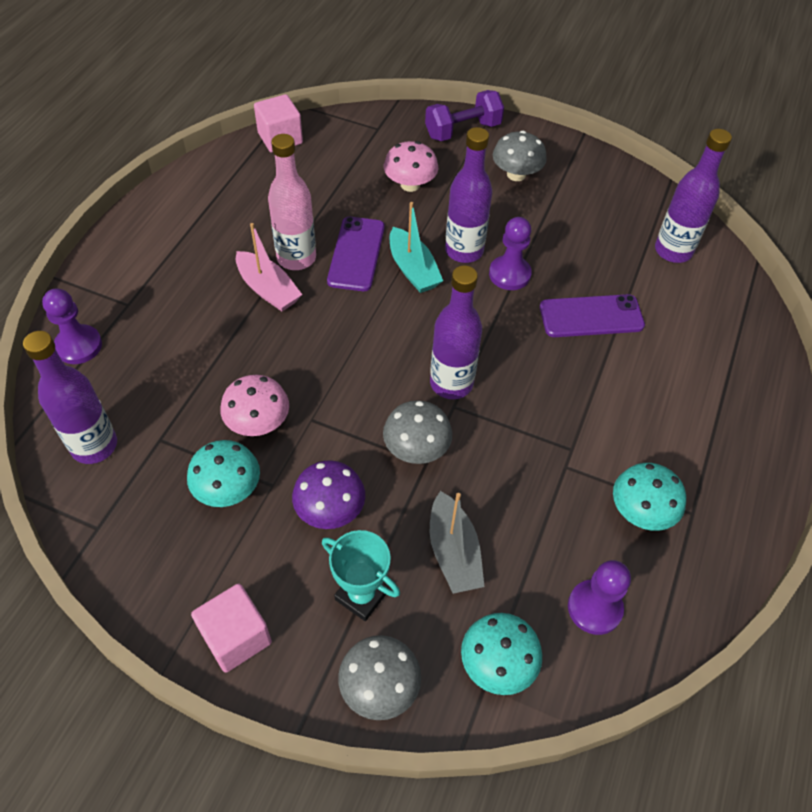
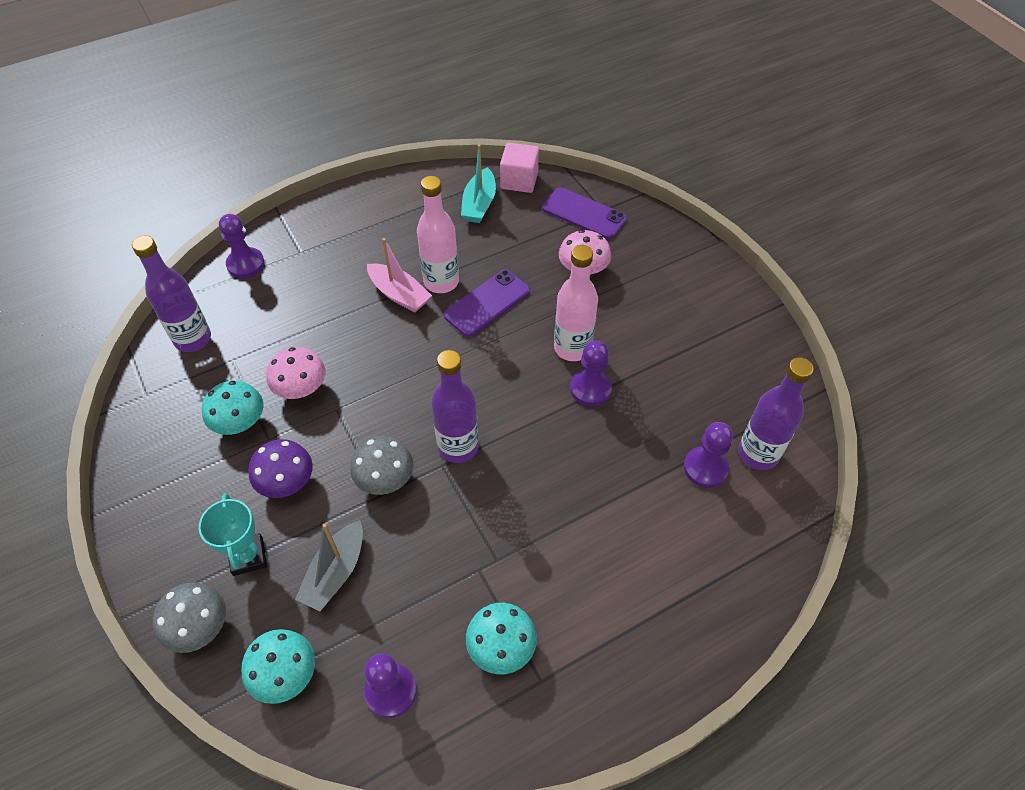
camera: 40 degrees right, 0 degrees up
pink cube [191,584,272,673] -> none
pink boat [236,223,302,311] -> pink boat turned 45 degrees counterclockwise [367,238,432,312]
turquoise boat [390,202,443,293] -> turquoise boat moved to [461,144,496,223]
purple dumbbell [425,90,504,141] -> none
purple bottle [445,127,492,263] -> pink bottle [554,245,598,361]
grey mushroom [493,131,547,181] -> none
purple phone [540,294,645,337] -> purple phone moved to [542,187,627,239]
none -> purple pawn [684,422,733,488]

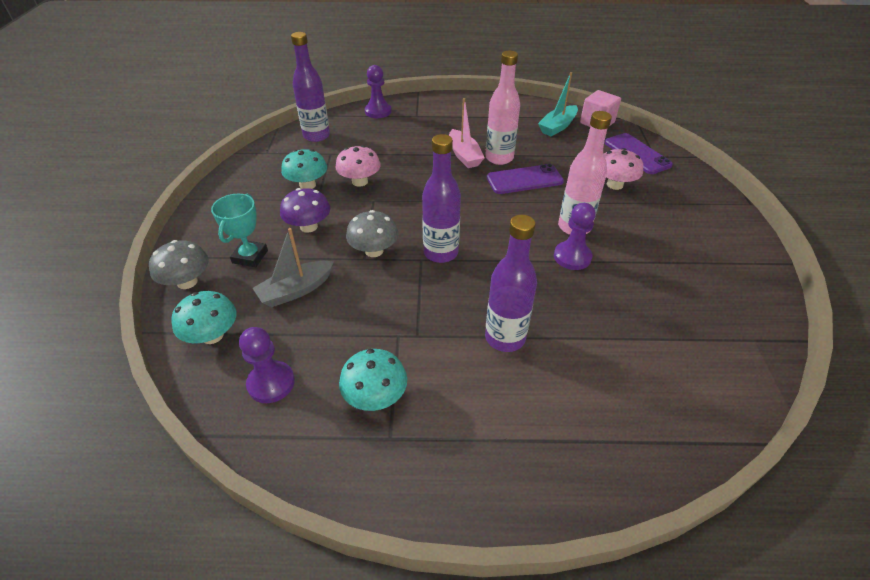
camera: 30 degrees right, 10 degrees down
purple pawn [684,422,733,488] -> none
purple bottle [738,357,814,470] -> purple bottle moved to [485,215,537,352]

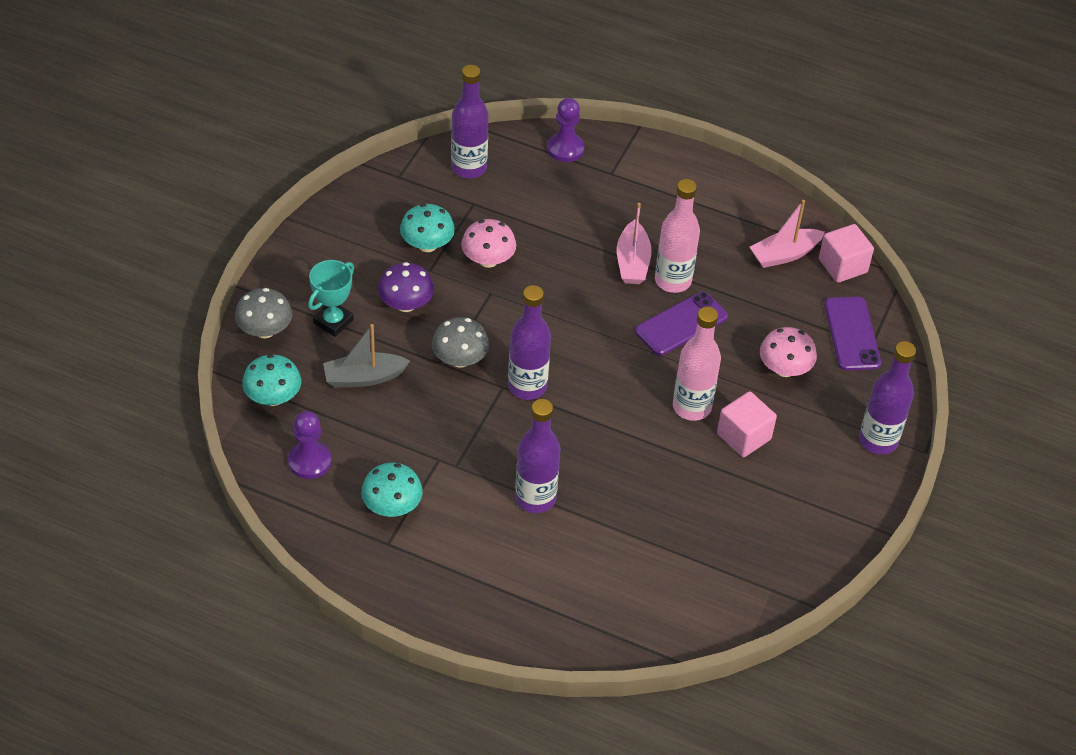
camera: 20 degrees right, 5 degrees up
purple phone [487,164,564,194] -> purple phone turned 45 degrees counterclockwise [635,292,728,356]
turquoise boat [538,72,578,136] -> pink boat [750,200,825,268]
purple pawn [554,203,596,270] -> none
none -> pink cube [717,391,777,457]
none -> purple bottle [859,341,916,455]

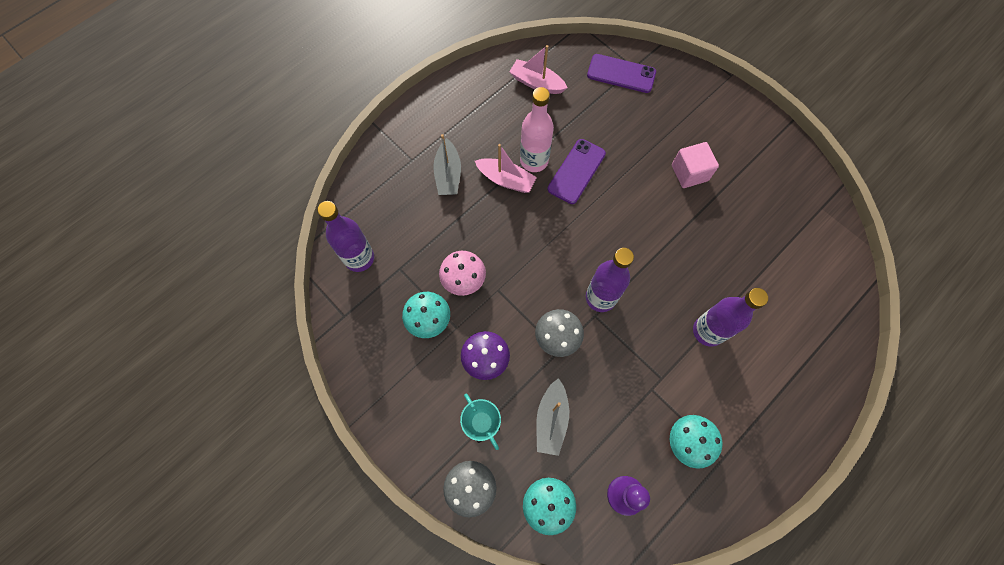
camera: 65 degrees left, 20 degrees up
purple pawn [547,98,584,162] -> none
purple phone [635,292,728,356] -> purple phone turned 45 degrees clockwise [548,139,606,204]
pink bottle [673,307,721,421] -> none
pink boat [750,200,825,268] -> pink boat turned 120 degrees clockwise [509,45,567,94]
pink mushroom [760,327,817,377] -> none
pink cube [819,224,874,283] -> none
purple bottle [859,341,916,455] -> none
none -> grey boat [433,134,461,195]

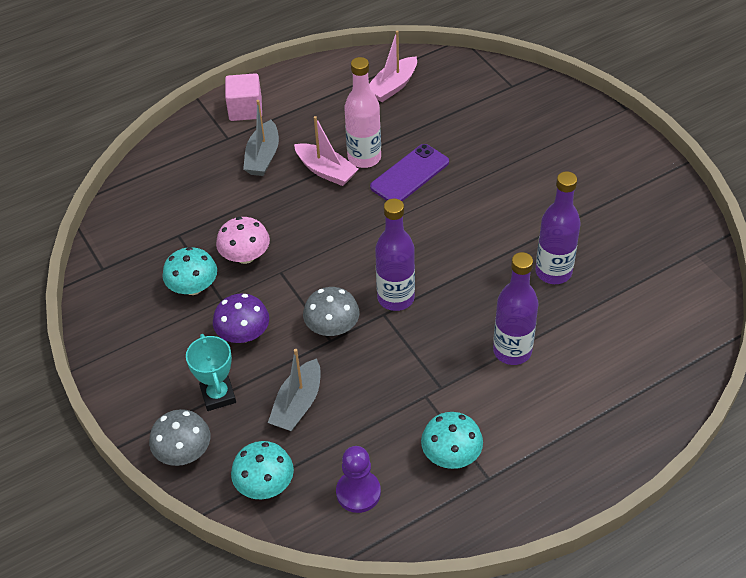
camera: 15 degrees right, 20 degrees down
purple bottle [317,201,374,272] -> purple bottle moved to [535,171,581,284]
pink boat [509,45,567,94] -> pink boat turned 90 degrees counterclockwise [369,31,417,102]
purple phone [587,54,656,93] -> none
pink cube [672,142,719,188] -> pink cube moved to [225,73,262,121]

